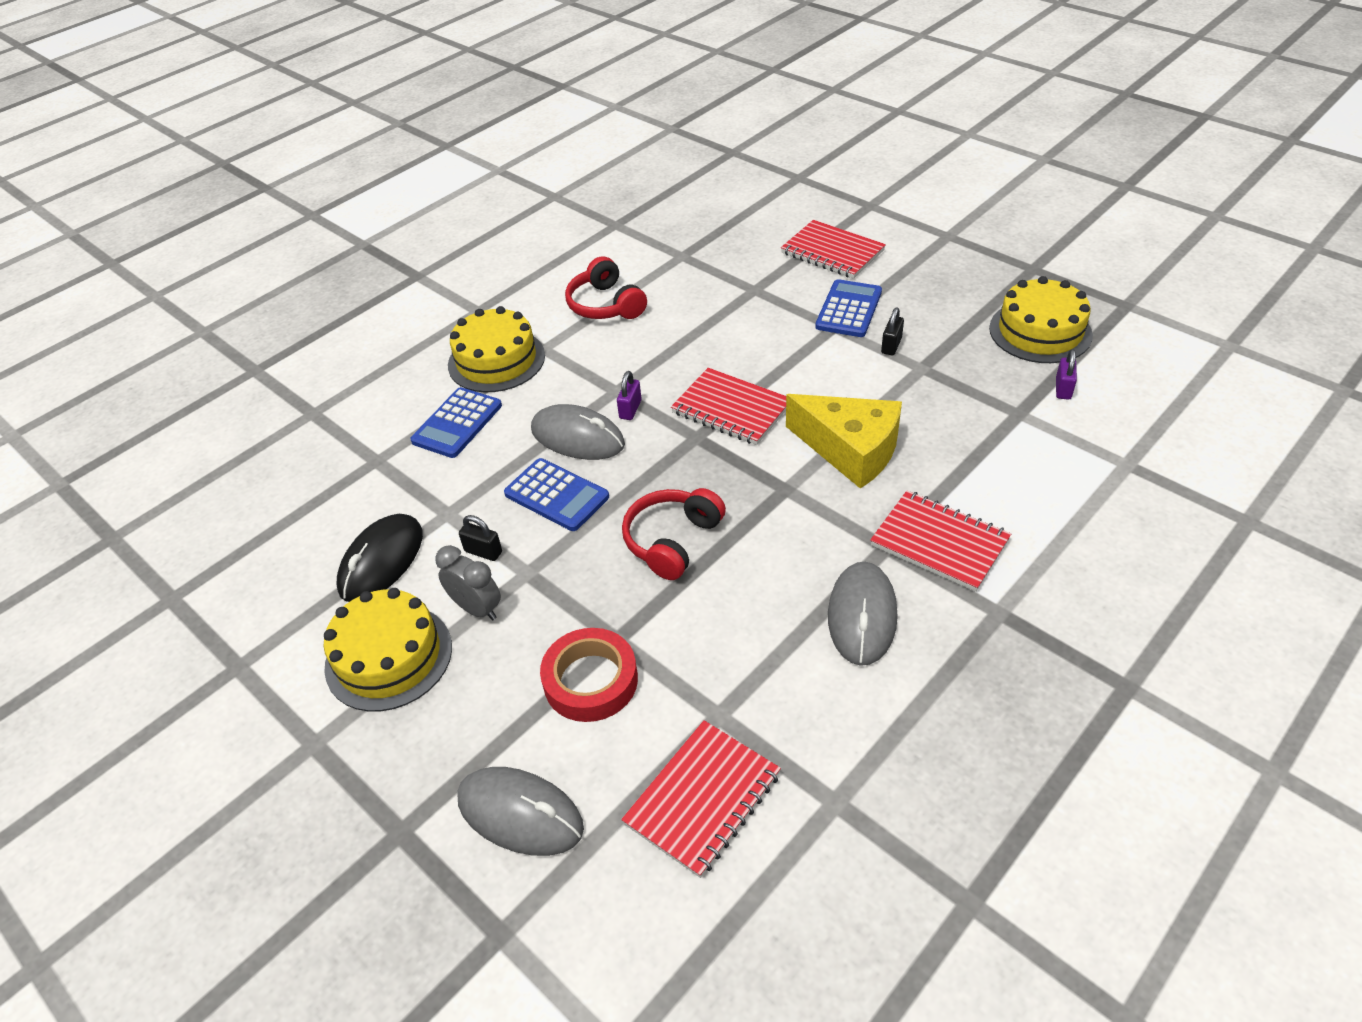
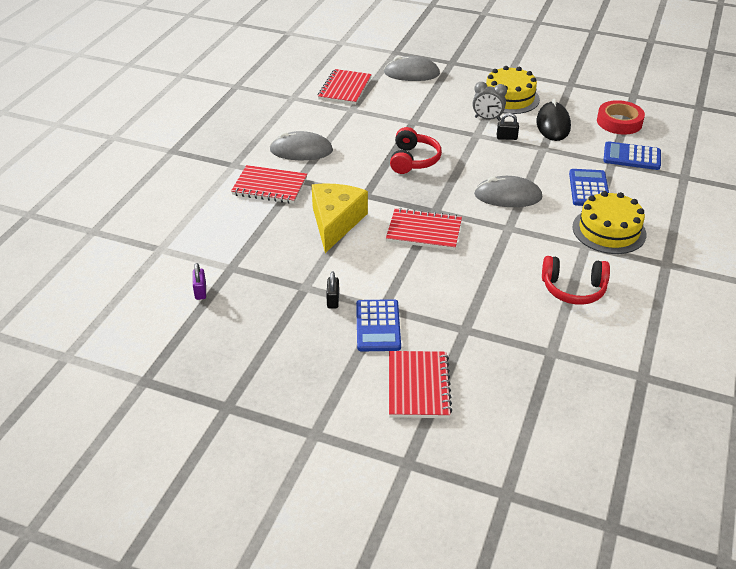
camera: 155 degrees right, 5 degrees down
blue calculator [504,458,609,531] -> blue calculator moved to [603,141,661,170]
red tape [540,628,638,722] -> red tape moved to [597,100,645,135]
red headphones [565,256,647,319] -> red headphones turned 150 degrees clockwise [542,256,610,305]
purple padlock [617,371,642,420] -> none
red notebook [781,220,886,279] -> red notebook turned 75 degrees clockwise [389,351,452,418]
yellow cheese [786,394,902,489] -> yellow cheese turned 90 degrees clockwise [312,184,368,253]
grey mouse [828,562,898,666] -> grey mouse turned 75 degrees counterclockwise [269,131,333,160]
yellow cake [989,276,1093,363] -> none

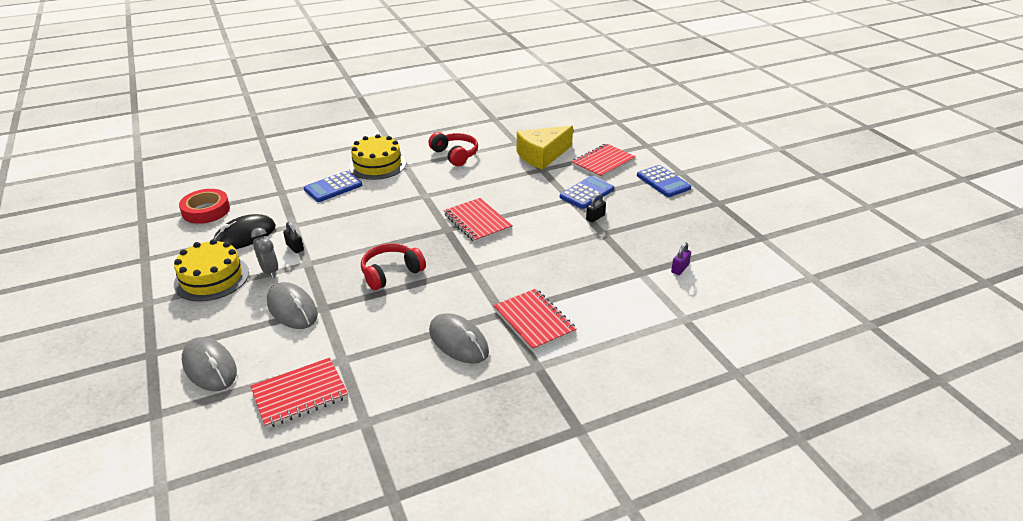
camera: 135 degrees left, 5 degrees down
yellow cheese [312,184,368,253] -> yellow cheese moved to [517,126,573,170]
grey mouse [474,176,542,207] -> grey mouse moved to [267,282,318,329]
blue calculator [603,141,661,170] -> blue calculator moved to [637,165,691,197]

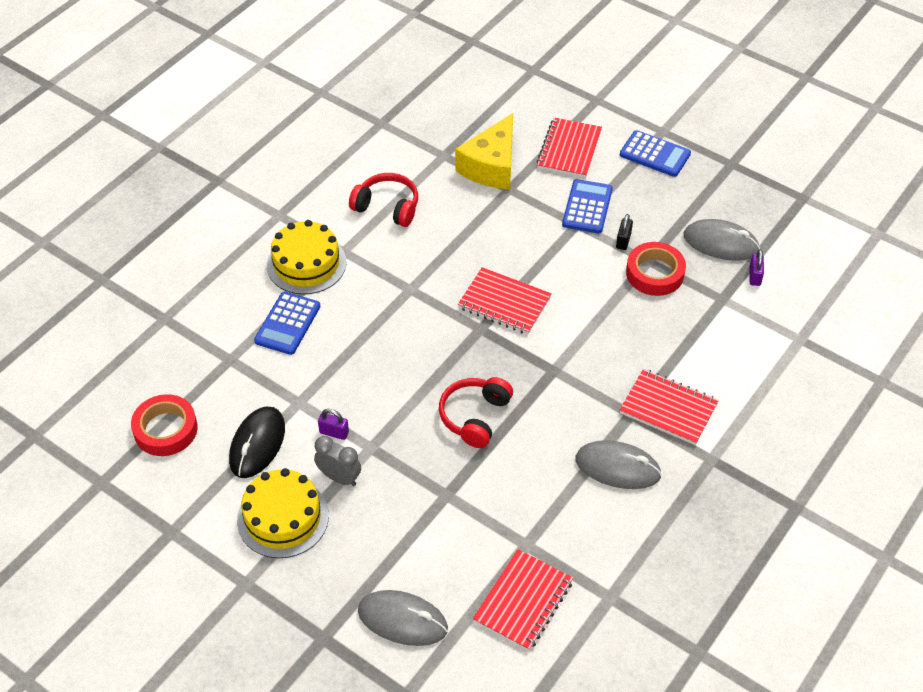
camera: 30 degrees left, 15 degrees up
grey mouse [267,282,318,329] -> grey mouse moved to [684,219,760,261]
black padlock [283,222,304,253] -> purple padlock [318,409,349,440]
none -> red tape [626,242,686,296]

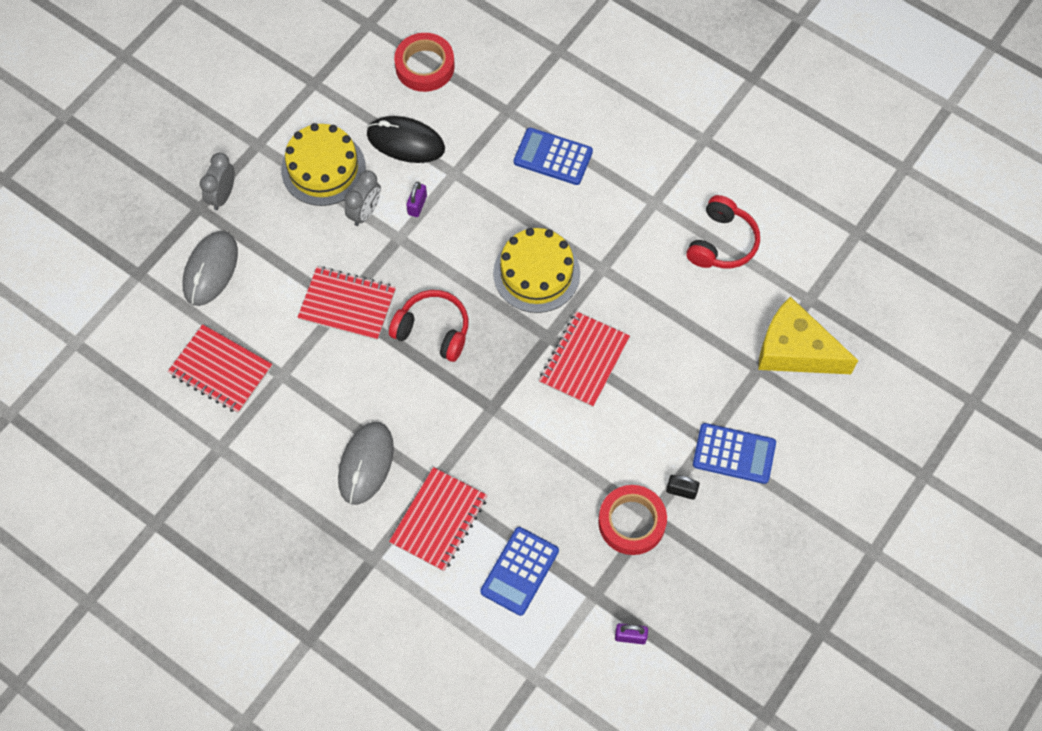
camera: 90 degrees right, 15 degrees up
yellow cake [267,220,346,295] -> yellow cake moved to [493,228,580,313]
red notebook [536,117,602,178] -> red notebook moved to [297,267,396,341]
blue calculator [620,130,691,177] -> blue calculator moved to [480,527,559,616]
grey mouse [684,219,760,261] -> none
none -> grey clock [200,153,235,210]

